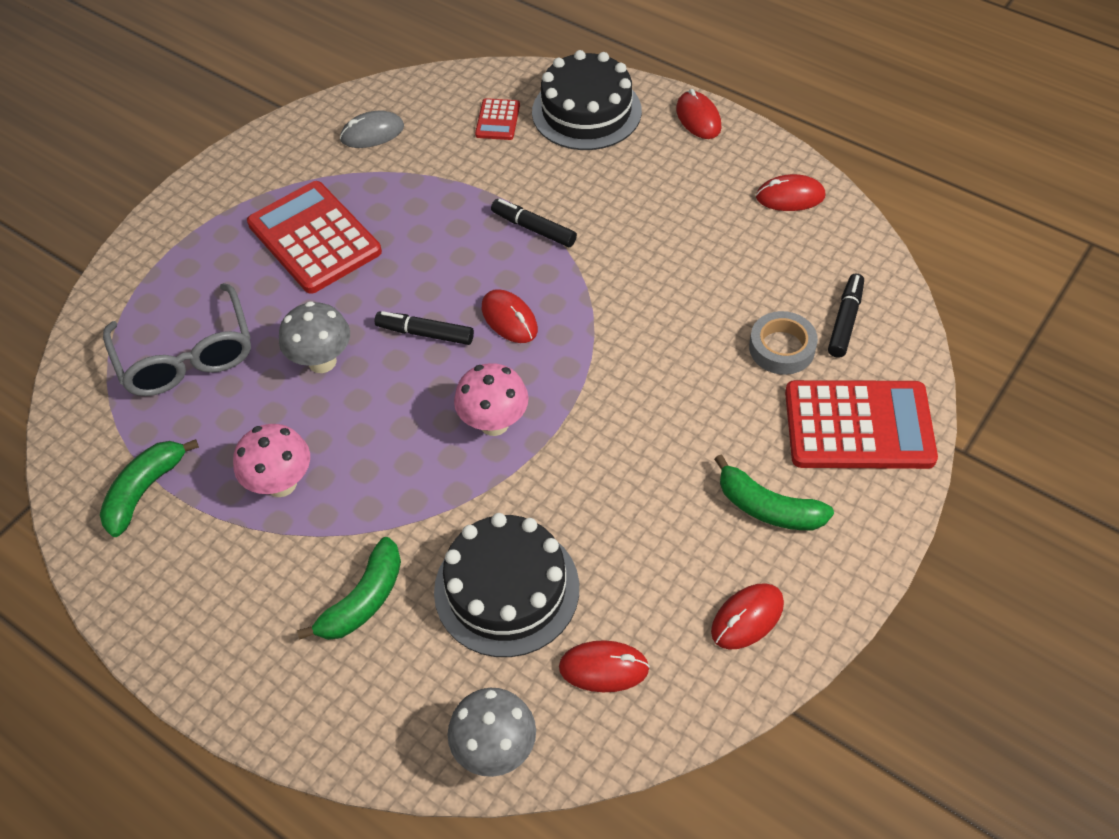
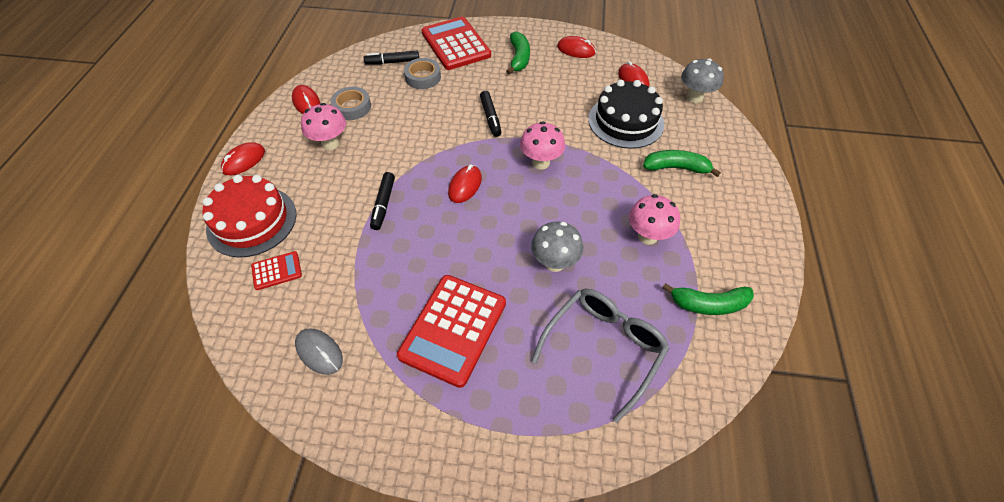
camera: 120 degrees left, 0 degrees up
black marker [375,311,474,345] -> black marker moved to [480,91,502,137]
black cake [532,50,642,150] -> red cake [202,175,297,258]
none -> pink mushroom [301,103,346,150]
none -> grey tape [331,87,371,120]

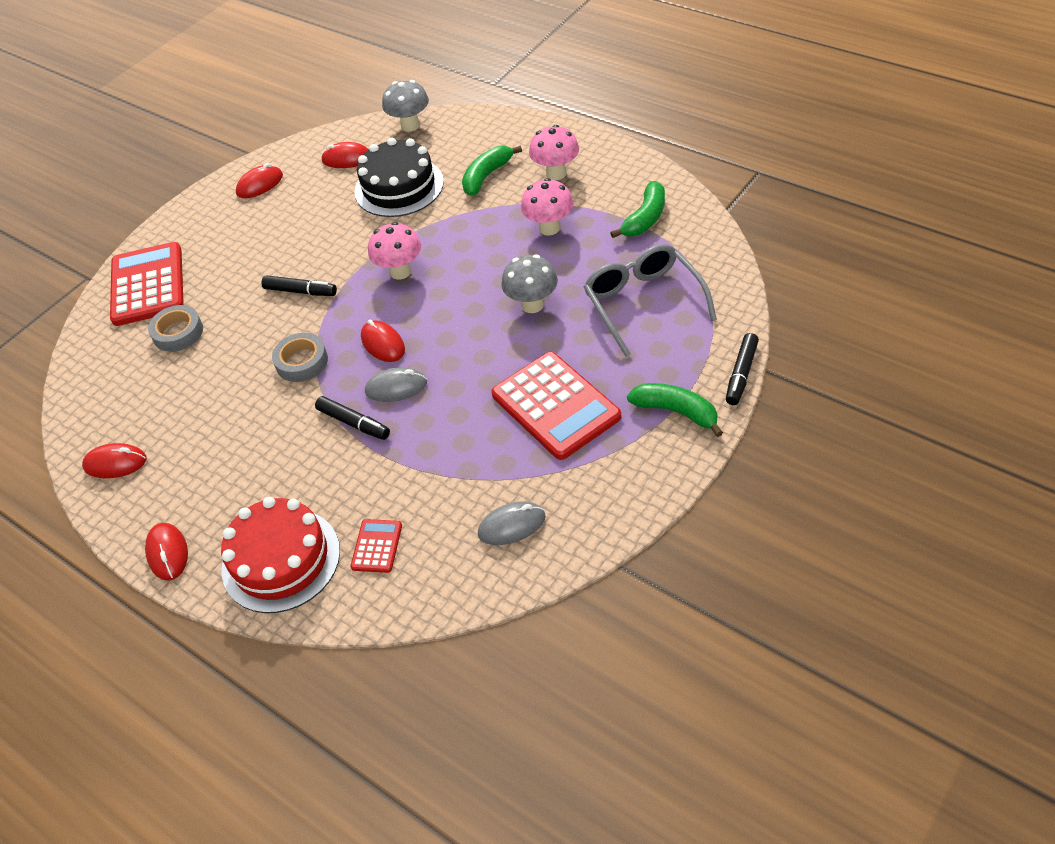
camera: 55 degrees left, 5 degrees down
pink mushroom [301,103,346,150] -> pink mushroom moved to [529,125,579,180]
grey tape [331,87,371,120] -> grey tape moved to [272,333,328,382]
black marker [364,51,419,65] -> black marker moved to [726,333,759,405]
red calculator [421,17,491,70] -> red calculator turned 75 degrees clockwise [110,242,184,326]
green banana [506,31,530,74] -> green banana moved to [627,383,723,437]
none -> grey mouse [365,367,427,402]

